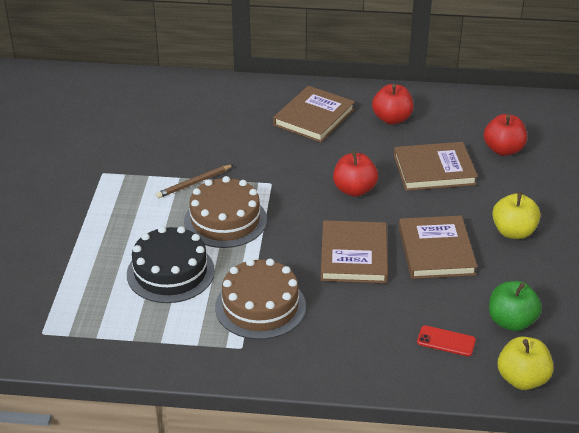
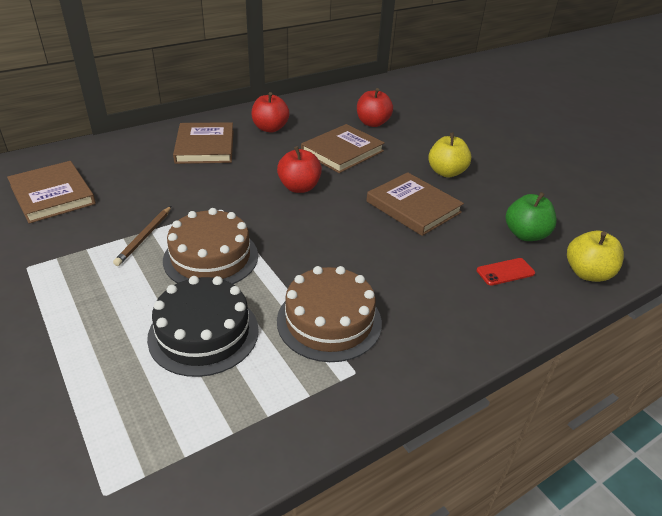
camera: 40 degrees left, 0 degrees up
brown book [321,220,388,283] -> brown book moved to [7,161,96,224]

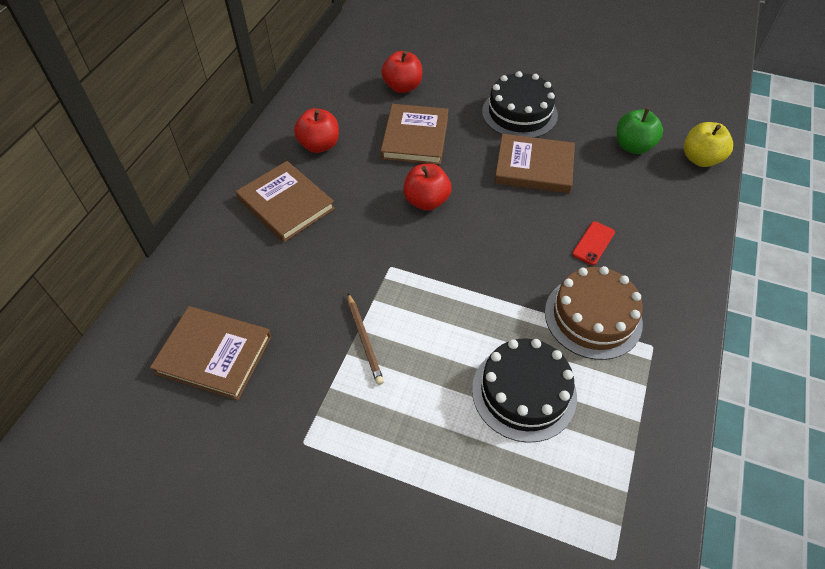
camera: 35 degrees left, 15 degrees up
brown cake [163,208,258,284] -> none
yellow apple [428,133,471,177] -> black cake [482,71,558,138]
red phone [476,258,535,286] -> red phone moved to [572,221,615,265]

